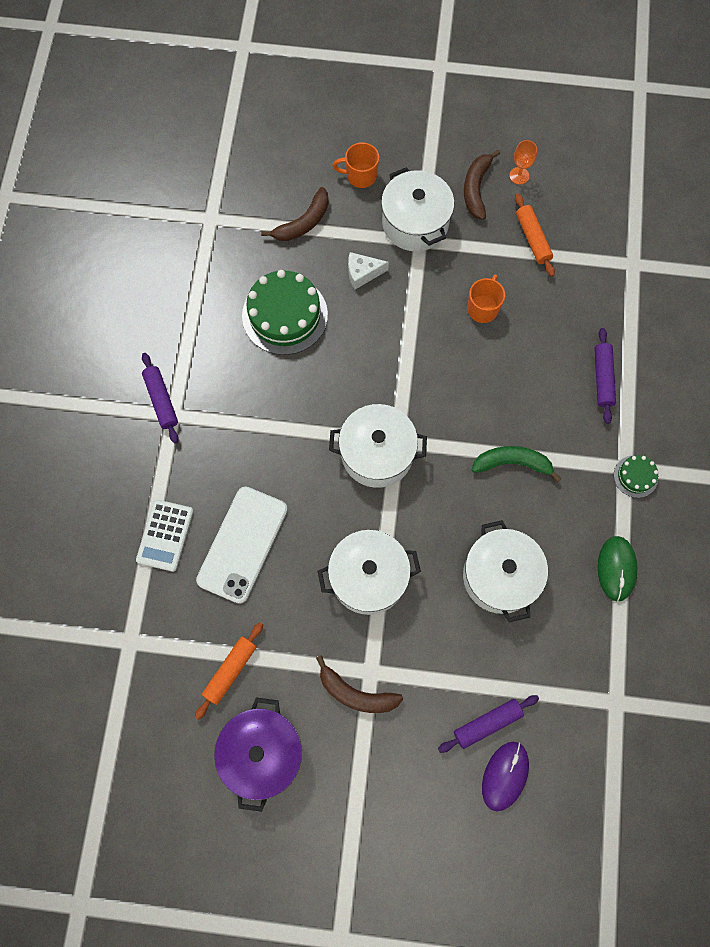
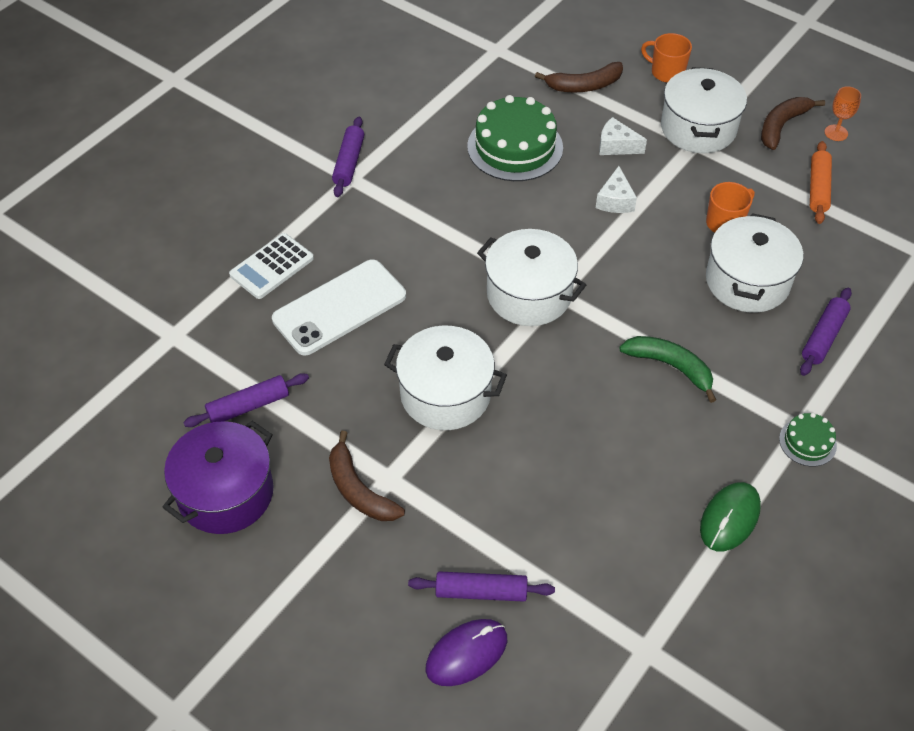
camera: 30 degrees right, 20 degrees down
orange rolling pin [195,622,263,720] -> purple rolling pin [183,373,309,427]
white pot [463,520,548,622] -> white pot moved to [706,213,803,312]
none -> white cheese [596,166,637,213]

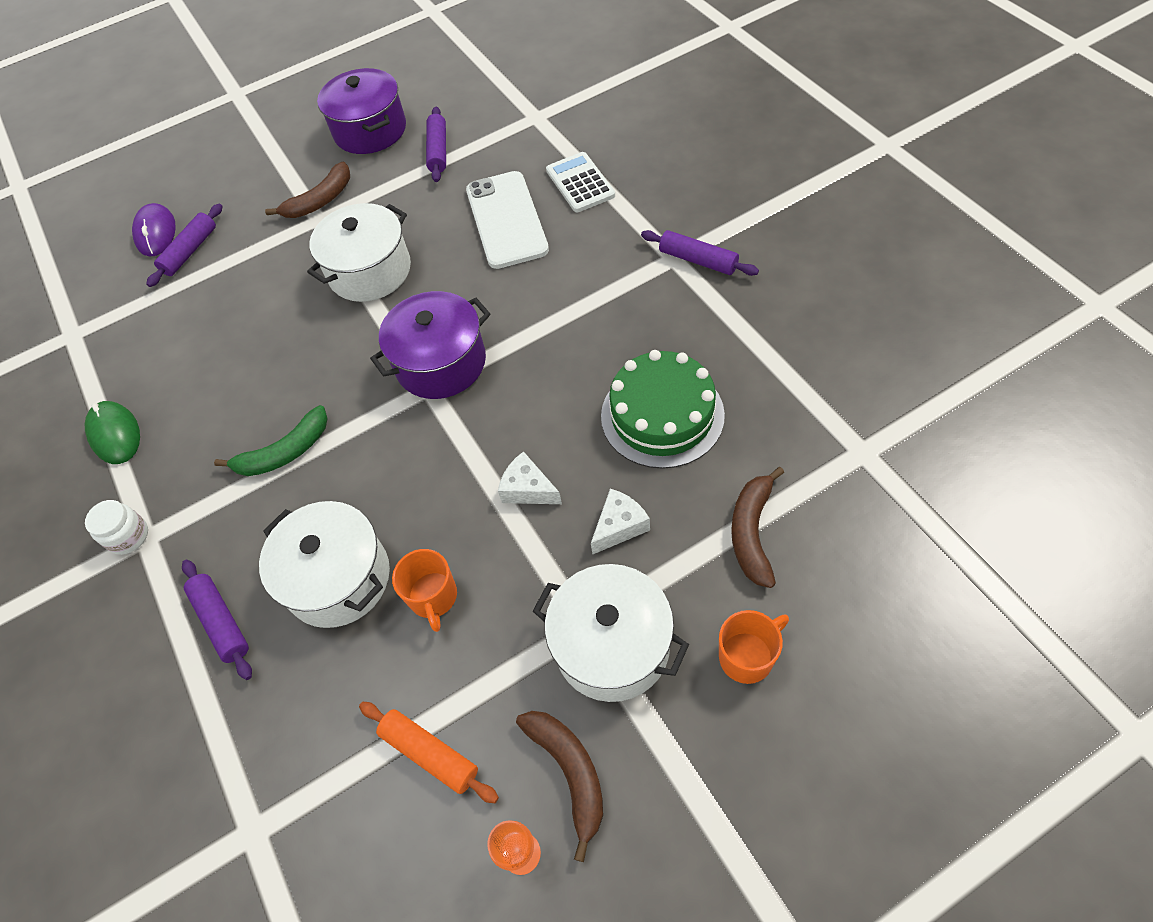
camera: 120 degrees right, 5 degrees up
brown banana [329,431,405,521] -> brown banana turned 150 degrees clockwise [265,162,350,218]
white pot [477,229,586,326] -> purple pot [370,291,491,399]
green cake [779,413,837,467] -> white jar [85,500,148,555]

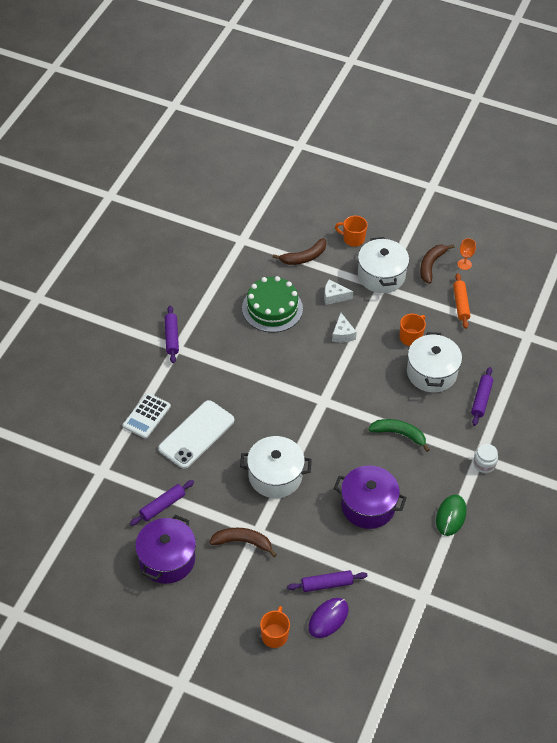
camera: 135 degrees left, 5 degrees down
purple pot [370,291,491,399] -> purple pot moved to [334,465,407,529]
none -> orange mug [260,606,290,648]

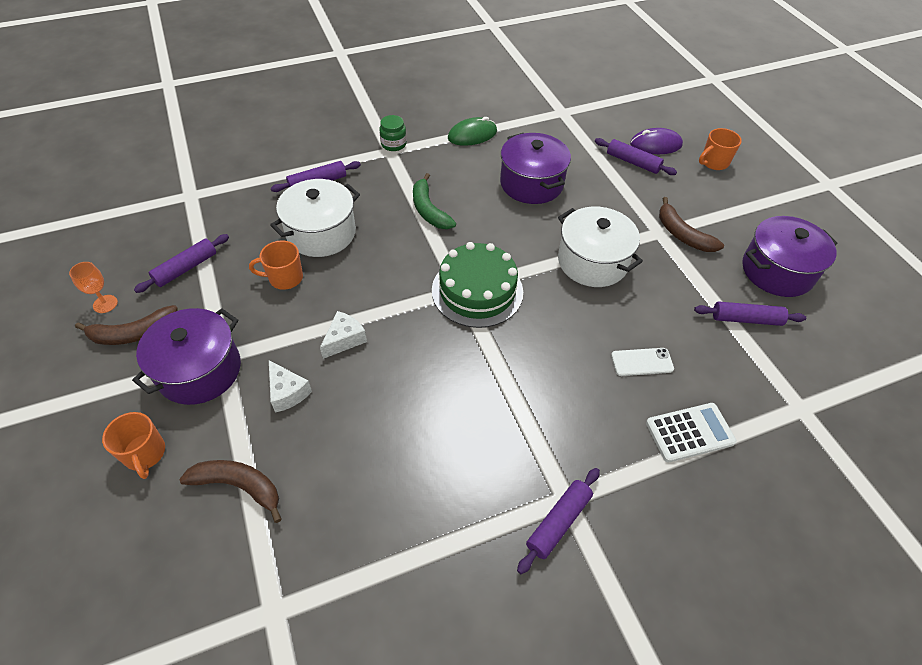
camera: 135 degrees left, 0 degrees up
white phone [158,400,234,469] -> white phone [611,348,674,376], size x0.49
green cake [242,276,303,333] -> green cake moved to [432,242,523,328]
white pot [358,237,409,293] -> purple pot [132,308,241,405]
orange rolling pin [453,273,470,329] -> purple rolling pin [134,234,229,293]
white jar [473,444,498,473] -> green jar [379,115,407,151]

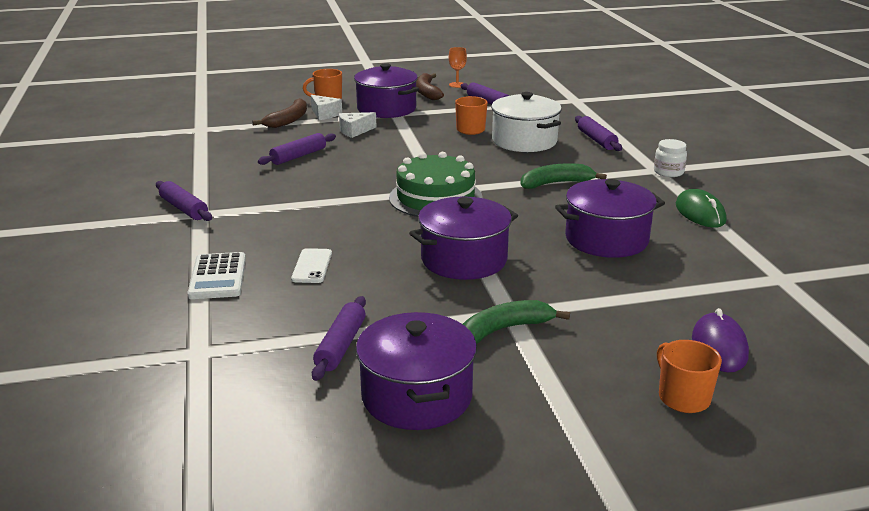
camera: 100 degrees right, 25 degrees down
white cheese [320,311,367,359] -> white cheese moved to [311,95,342,120]
green jar [379,115,407,151] -> white jar [654,139,687,177]
white pot [558,207,643,287] -> purple pot [409,196,518,280]
purple rolling pin [595,138,677,175] -> purple rolling pin moved to [258,133,336,165]
brown banana [659,197,724,252] -> green banana [463,300,570,344]

